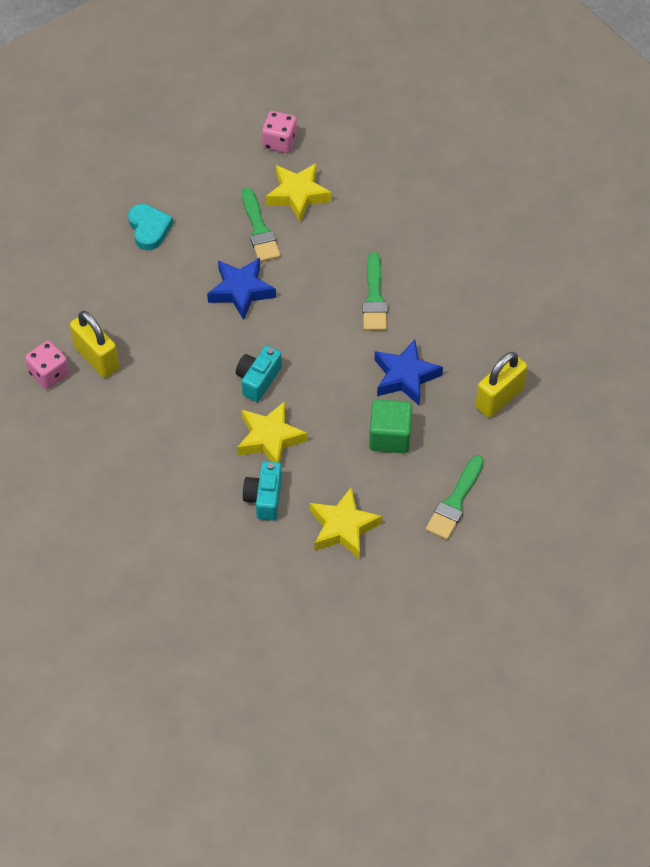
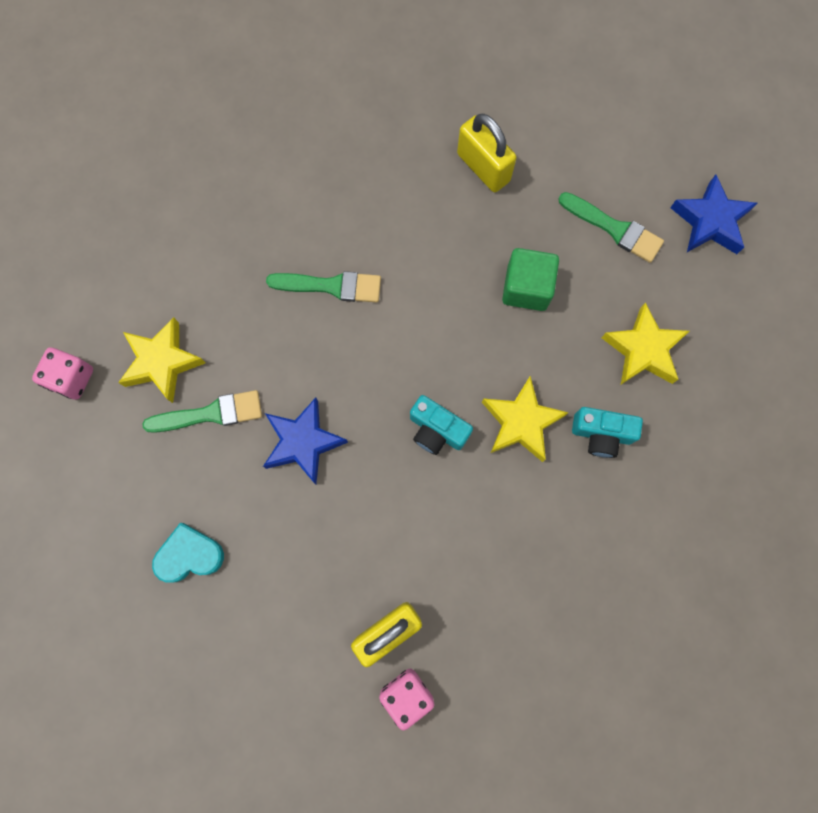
camera: 85 degrees left, 20 degrees up
blue star [375,339,443,405] -> blue star moved to [670,175,757,254]

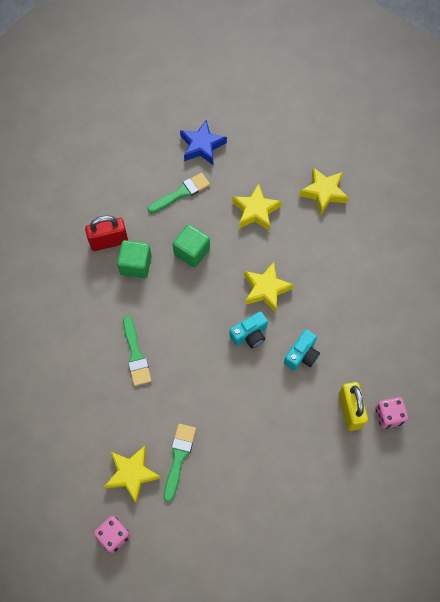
camera: 65 degrees left, 10 degrees down
turquoise heart [152,523,224,583] -> none
blue star [263,398,348,484] -> none
green brush [266,271,381,303] -> green brush turned 135 degrees clockwise [123,316,151,386]
yellow padlock [457,114,516,192] -> red padlock [85,215,128,251]
turquoise camera [572,407,643,458] -> turquoise camera moved to [284,329,320,371]
none -> green cube [117,240,152,279]
none -> yellow star [299,167,349,214]

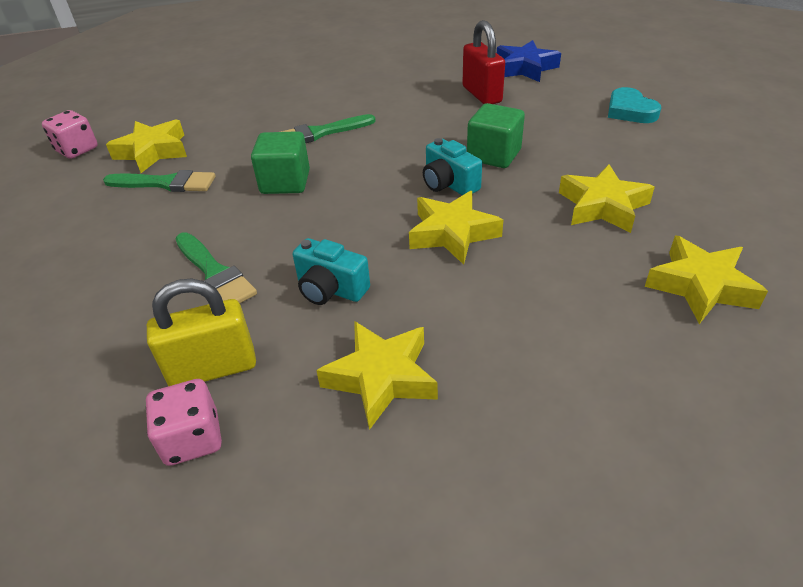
camera: 85 degrees right, 25 degrees down
green cube [117,240,152,279] -> green cube moved to [251,131,310,194]
green brush [148,173,210,213] -> green brush moved to [175,232,257,303]
blue star [180,120,227,165] -> blue star moved to [497,40,561,82]
turquoise camera [229,311,268,348] -> turquoise camera moved to [423,138,482,195]
none -> yellow star [316,321,438,430]
none -> turquoise heart [608,87,661,123]

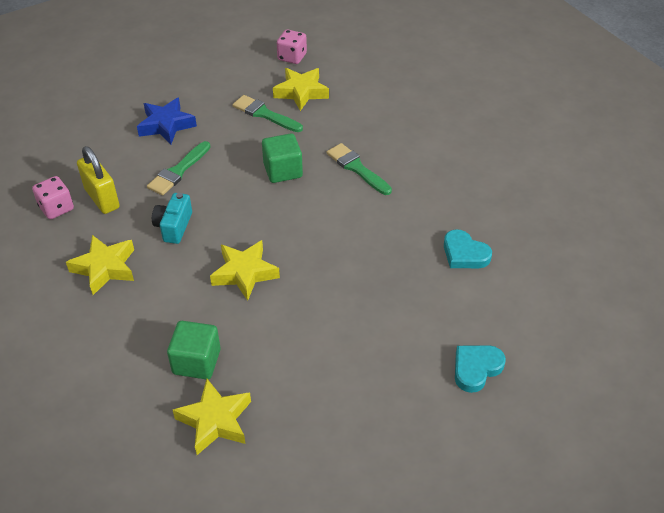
camera: 70 degrees right, 5 degrees up
green brush [103,170,216,192] -> green brush turned 135 degrees clockwise [233,95,303,132]
turquoise camera [423,138,482,195] -> none
red padlock [462,20,505,104] -> turquoise heart [444,229,492,268]
green cube [467,103,525,168] -> green cube moved to [167,321,221,379]
blue star [497,40,561,82] -> blue star moved to [137,98,197,144]
yellow star [559,164,655,233] -> none

